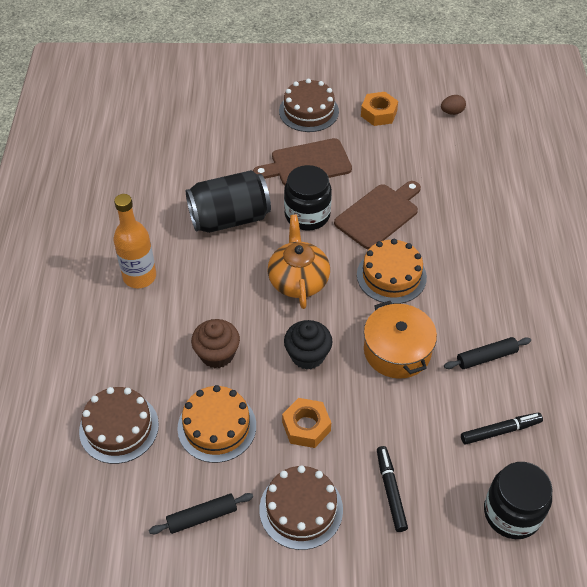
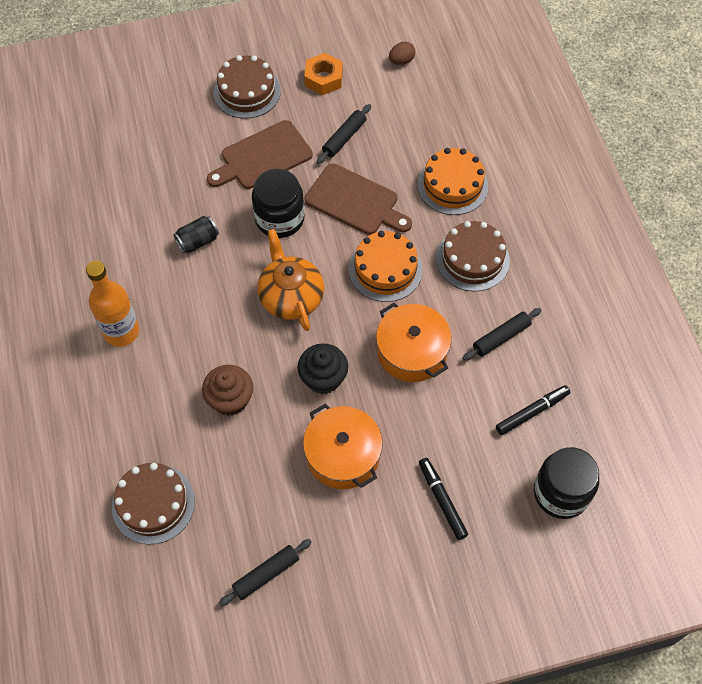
camera: 15 degrees left, 10 degrees up
orange cake [177,385,256,463] -> orange cake moved to [417,148,488,215]
black can [186,170,271,233] -> black can [173,216,219,254], size x0.48
brown cake [259,465,343,550] -> brown cake moved to [436,221,510,292]
orange nut [282,398,331,448] -> orange pot [303,403,383,489]
brown cutting board [334,181,421,250] -> brown cutting board turned 90 degrees clockwise [304,163,412,235]
none -> black rolling pin [317,104,371,164]

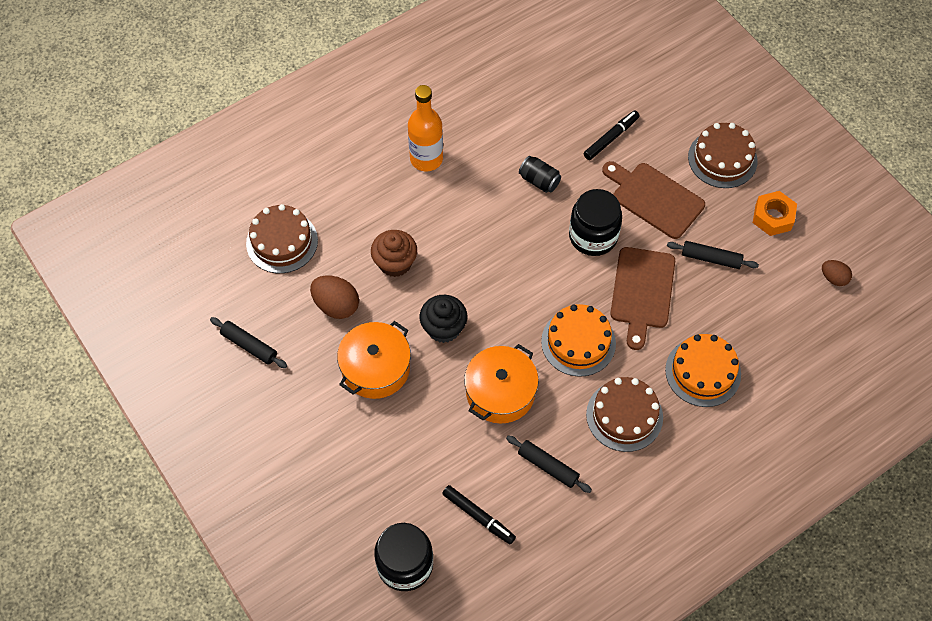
camera: 70 degrees right, 0 degrees up
orange teapot [257,229,324,331] -> none
black marker [419,458,468,540] -> black marker moved to [584,110,640,160]
none -> brown egg [310,275,359,319]

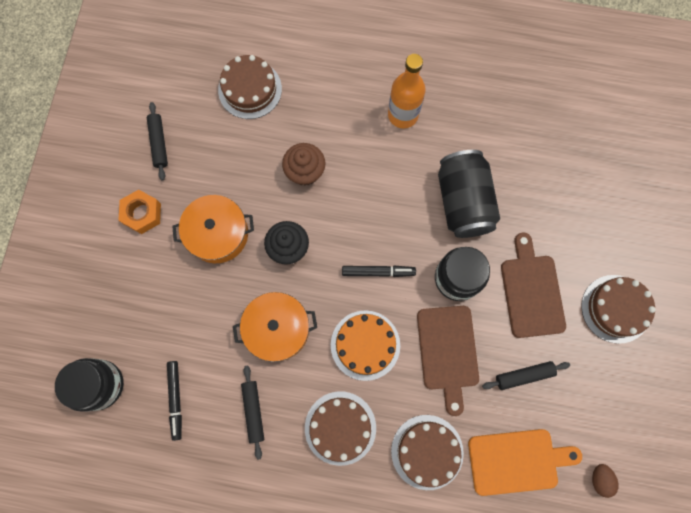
camera: 45 degrees right, 15 degrees up
brown egg [310,275,359,319] -> none
black can [519,156,561,193] -> black can [438,150,500,238], size x2.10
black marker [584,110,640,160] -> black marker moved to [342,266,416,277]
brown cutting board [610,247,675,350] -> brown cutting board turned 60 degrees counterclockwise [417,306,479,416]
orange cake [665,334,741,407] -> brown cake [391,415,464,490]
black rolling pin [667,241,759,269] -> black rolling pin turned 75 degrees counterclockwise [482,361,570,390]
orange nut [753,191,797,236] -> orange nut moved to [118,190,161,234]
none -> orange cutting board [468,429,582,496]

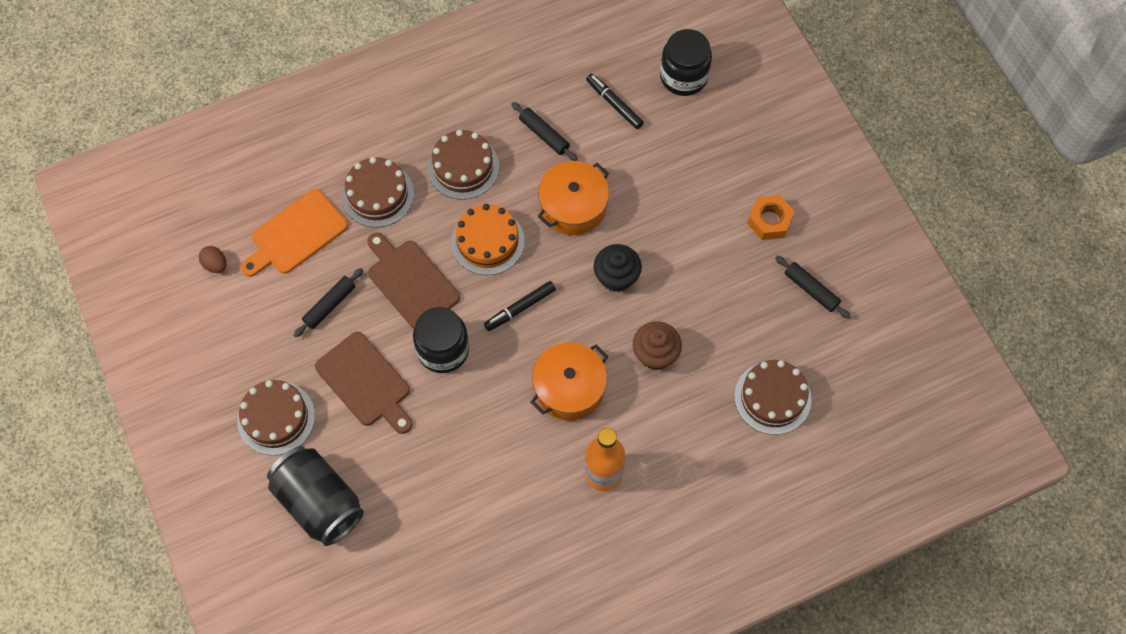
camera: 145 degrees right, 10 degrees down
orange pot [172,195,254,263] -> orange pot moved to [531,342,608,421]
black can [438,150,500,238] -> black can moved to [267,446,364,546]

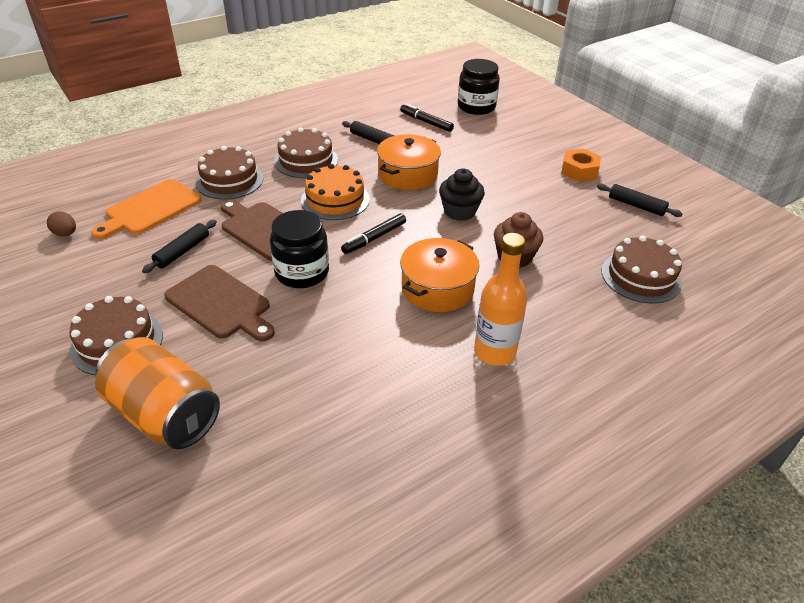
camera: 10 degrees left, 25 degrees down
black can [267,446,364,546] -> orange can [95,337,220,449]

